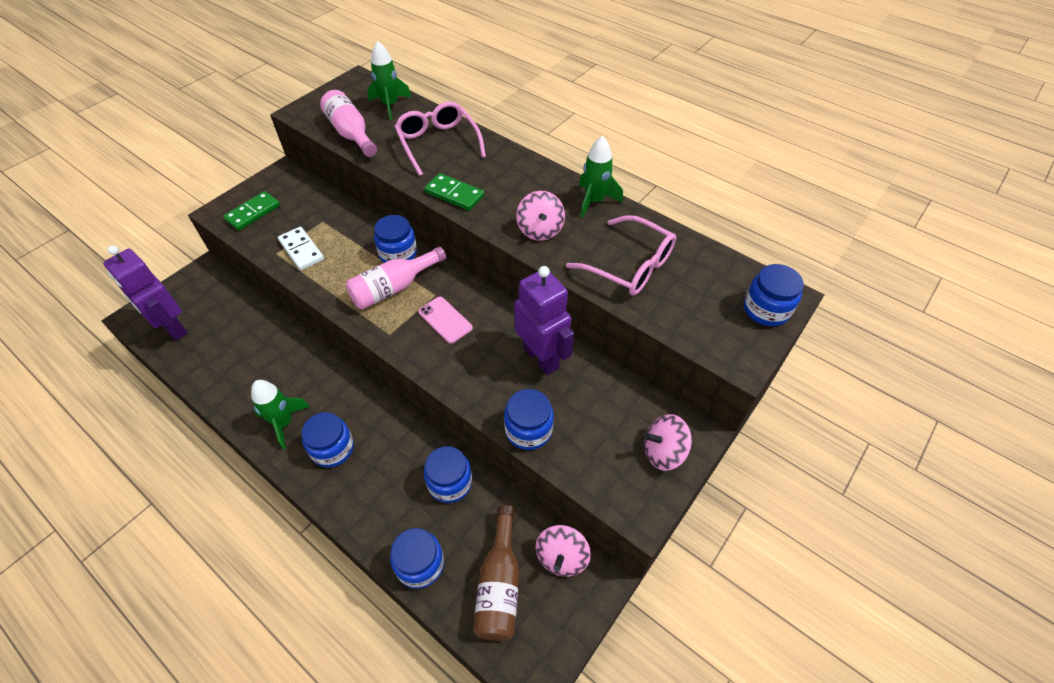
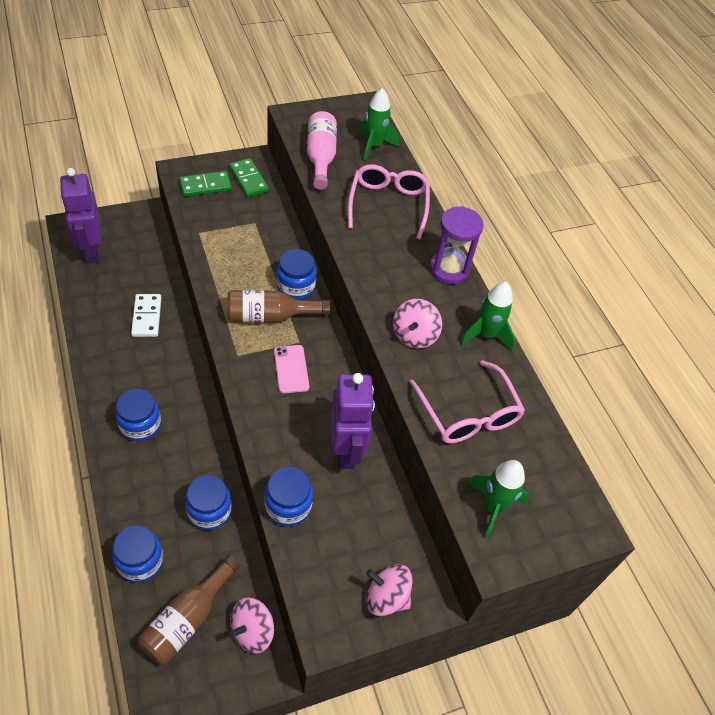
camera: 25 degrees right, 0 degrees up
green rocket [251,380,310,449] -> green rocket moved to [468,460,529,538]
white domino [278,227,324,270] -> white domino moved to [131,294,162,337]
pink bottle [346,246,446,310] -> brown bottle [227,290,330,322]
green domino [424,173,484,211] -> green domino moved to [229,158,269,197]
blue jar [744,264,804,326] -> none
none -> purple hourglass [429,206,484,284]

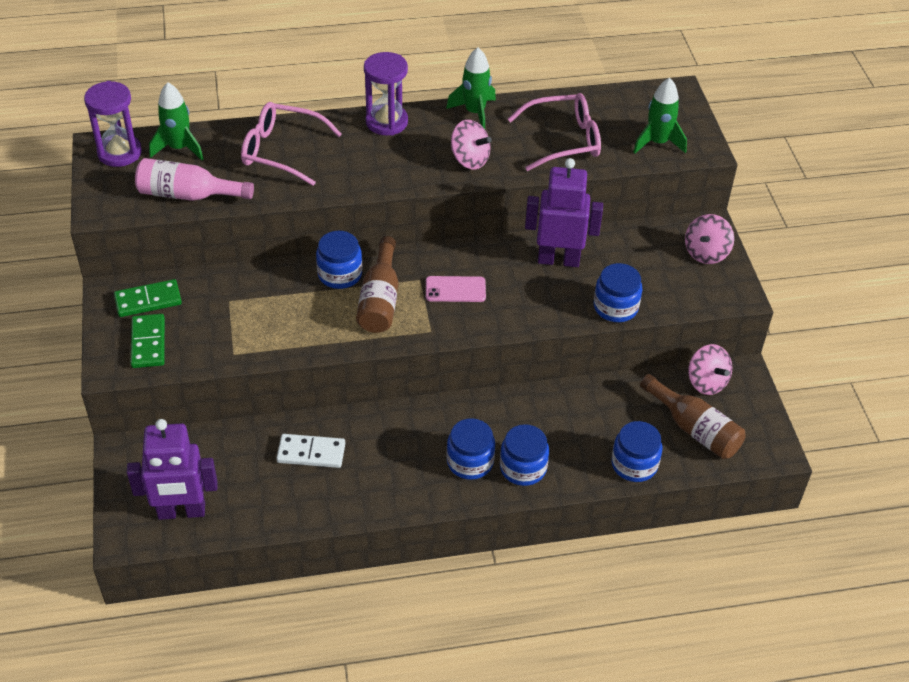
camera: 75 degrees left, 5 degrees down
blue jar [185,475,232,530] -> blue jar moved to [500,424,549,486]
none -> purple hourglass [84,81,142,167]

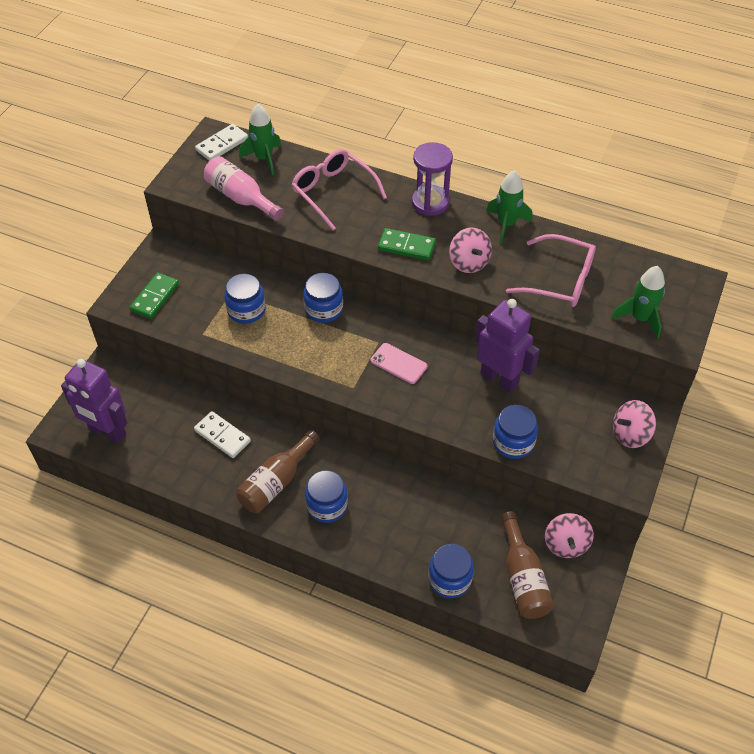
camera: 35 degrees right, 5 degrees up
purple hourglass [84,81,142,167] -> white domino [195,124,248,161]
green domino [114,279,182,317] -> green domino moved to [378,228,436,260]
brown bottle [356,236,398,333] -> brown bottle moved to [236,430,320,513]
blue jar [500,424,549,486] -> blue jar moved to [224,274,266,324]

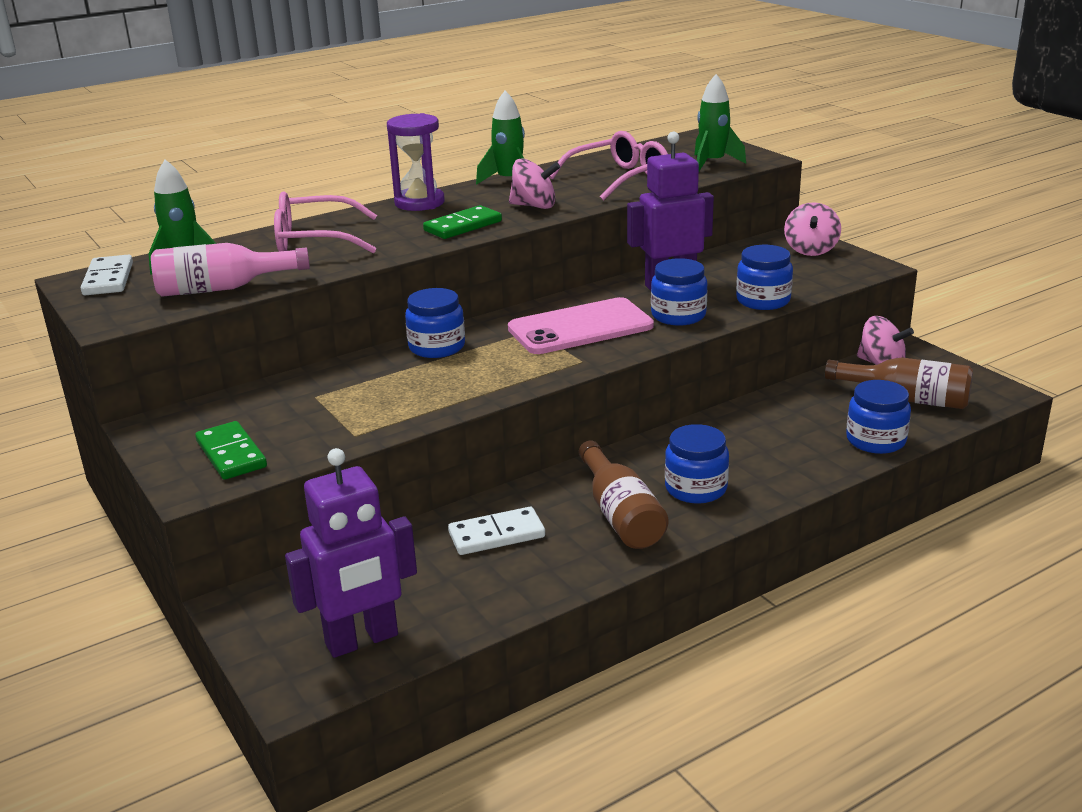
camera: 55 degrees left, 25 degrees down
blue jar [224,274,266,324] -> blue jar moved to [651,258,708,326]
pink phone [370,343,427,384] -> pink phone [508,297,654,354], size x1.82

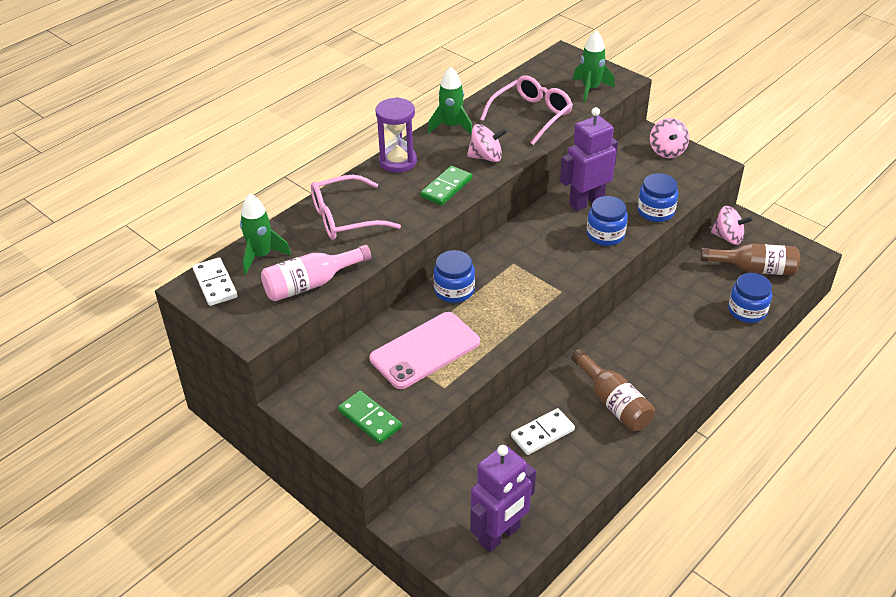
camera: 15 degrees left, 15 degrees up
pink phone [508,297,654,354] -> pink phone moved to [369,312,480,389]
blue jar [665,424,729,504] -> none

